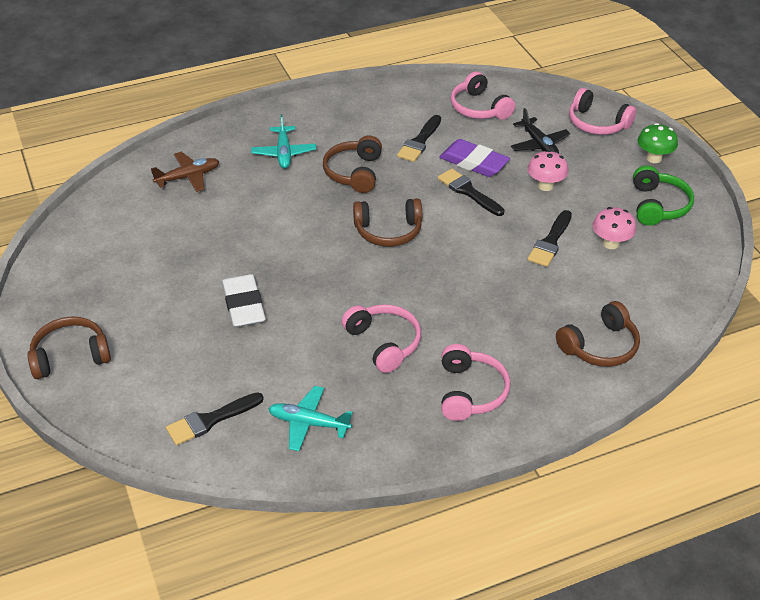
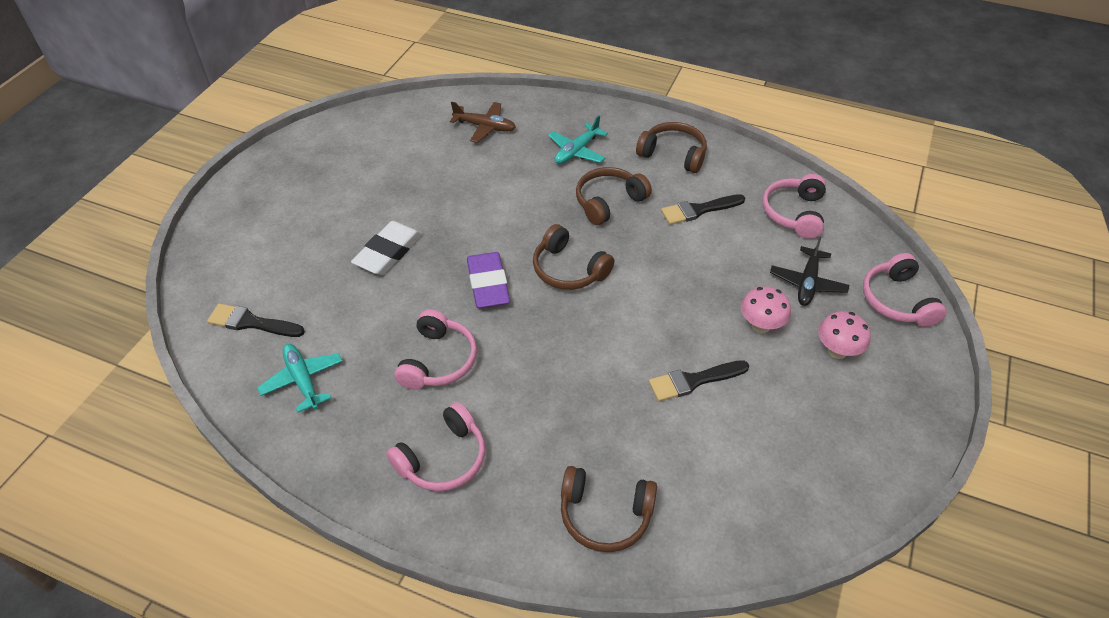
camera: 45 degrees right, 5 degrees up
brown headphones [27,316,111,379] -> brown headphones moved to [636,122,707,173]
black brush [438,168,504,216] -> none
purple eraser [439,139,510,177] -> purple eraser moved to [467,252,510,308]
pink mushroom [593,207,636,249] -> pink mushroom moved to [818,311,871,359]
green headphones [633,165,694,226] -> none
green mushroom [637,123,678,163] -> none

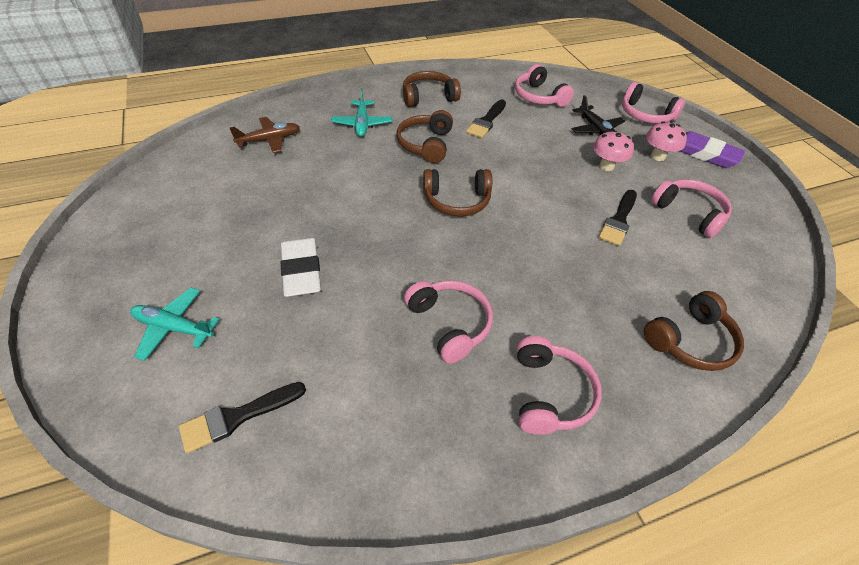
camera: 45 degrees left, 0 degrees up
turquoise plane [257,344,342,412] -> turquoise plane moved to [130,288,219,361]
purple eraser [467,252,510,308] -> purple eraser moved to [680,131,745,168]
none -> pink headphones [651,179,732,238]

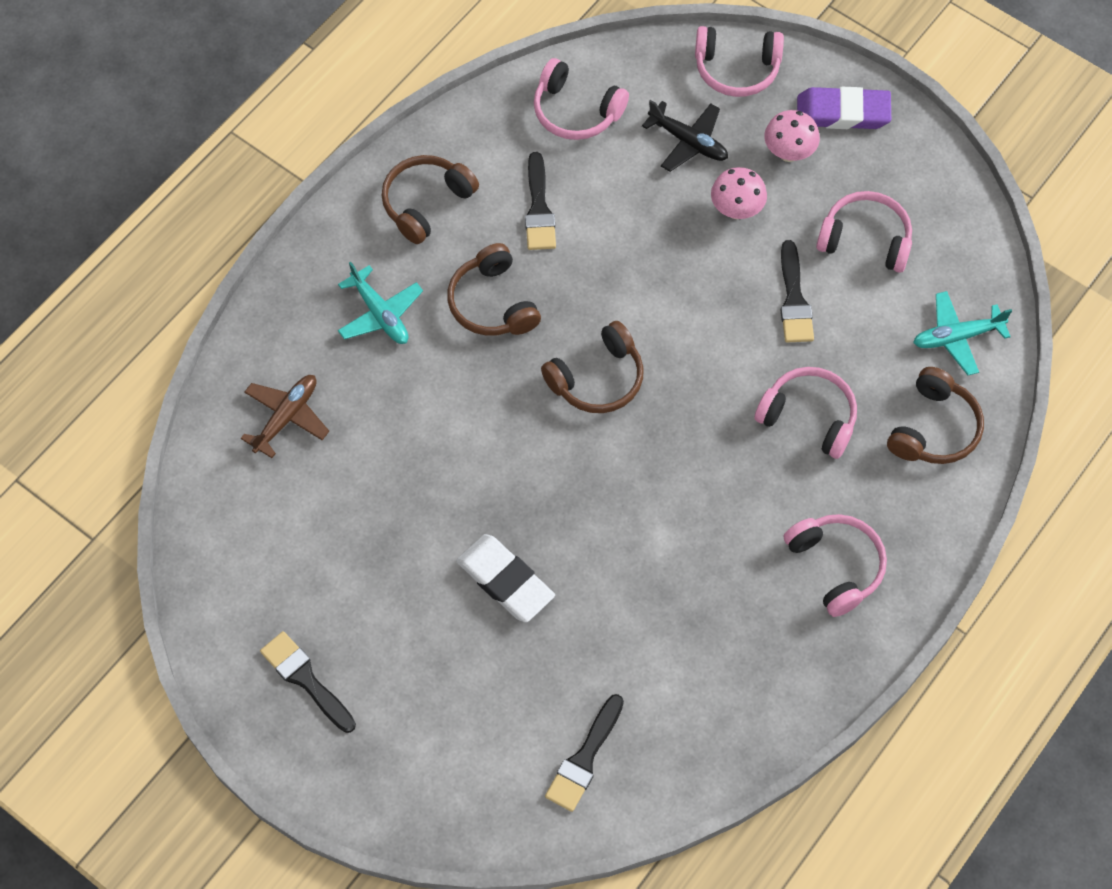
camera: 30 degrees left, 15 degrees up
turquoise plane [130,288,219,361] -> turquoise plane moved to [913,291,1012,375]
pink headphones [404,280,493,363] -> pink headphones moved to [755,367,857,459]
none -> black brush [260,631,356,733]

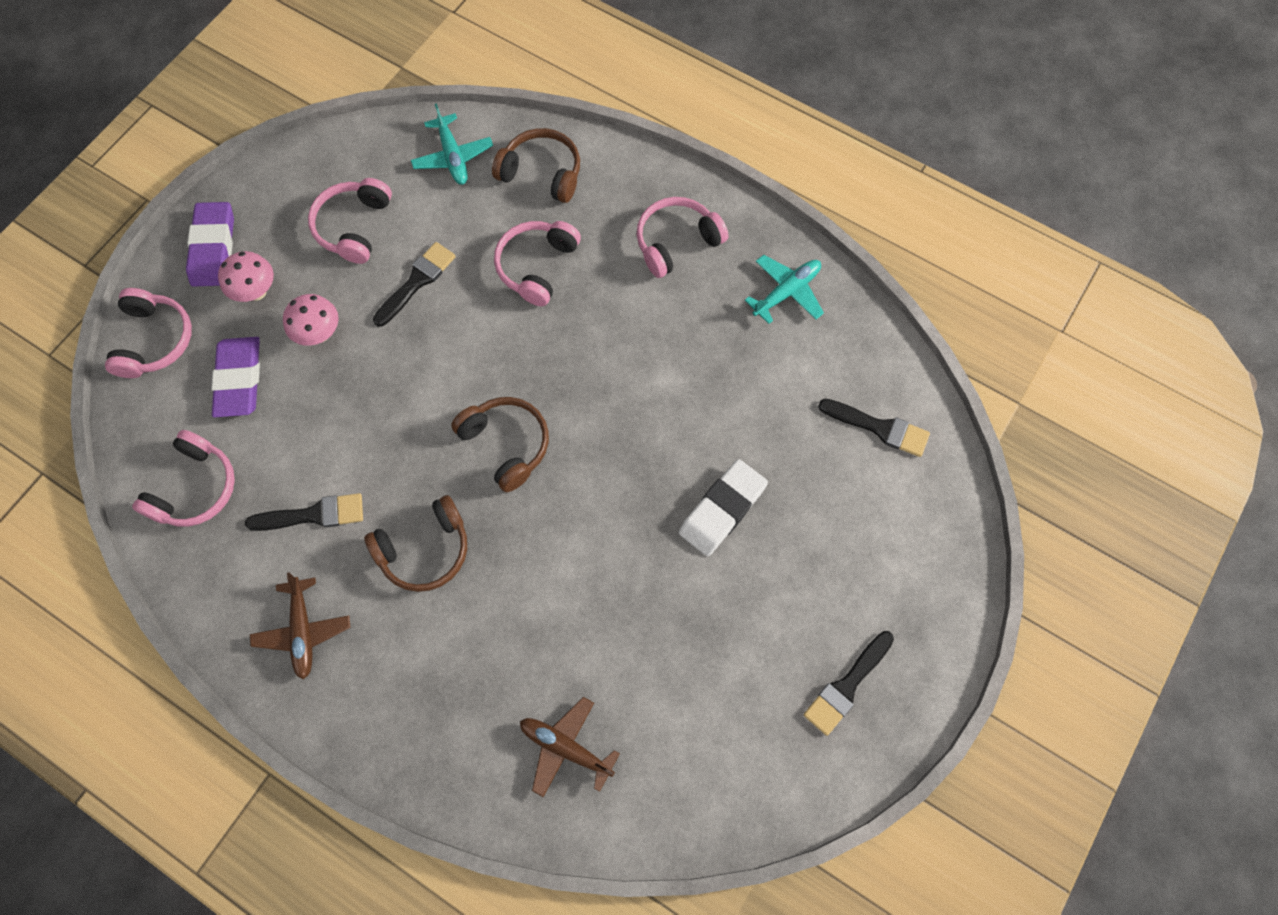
camera: 95 degrees left, 5 degrees up
turquoise plane [338,261,423,344] -> turquoise plane moved to [745,255,824,324]
brown headphones [382,155,479,244] -> brown plane [250,572,351,680]
black plane [642,100,728,172] -> purple eraser [211,337,260,417]
black brush [781,240,814,343] -> black brush turned 45 degrees counterclockwise [373,242,456,327]

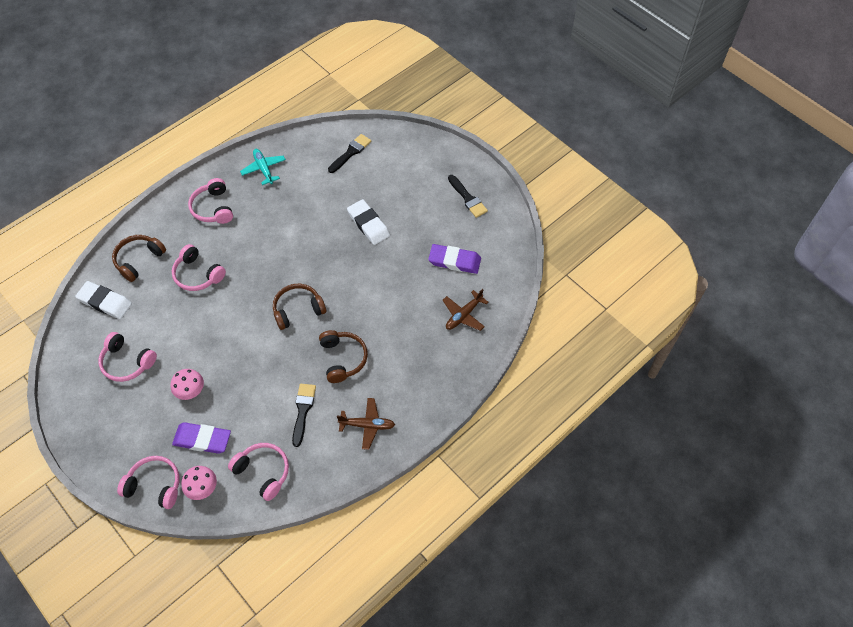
camera: 75 degrees left, 10 degrees down
purple eraser [186,202,234,287] -> purple eraser moved to [428,244,481,274]
pink mushroom [218,251,274,302] -> pink mushroom moved to [181,466,217,500]
black brush [373,242,456,327] -> none
turquoise plane [411,104,493,185] -> white eraser [75,281,132,319]

